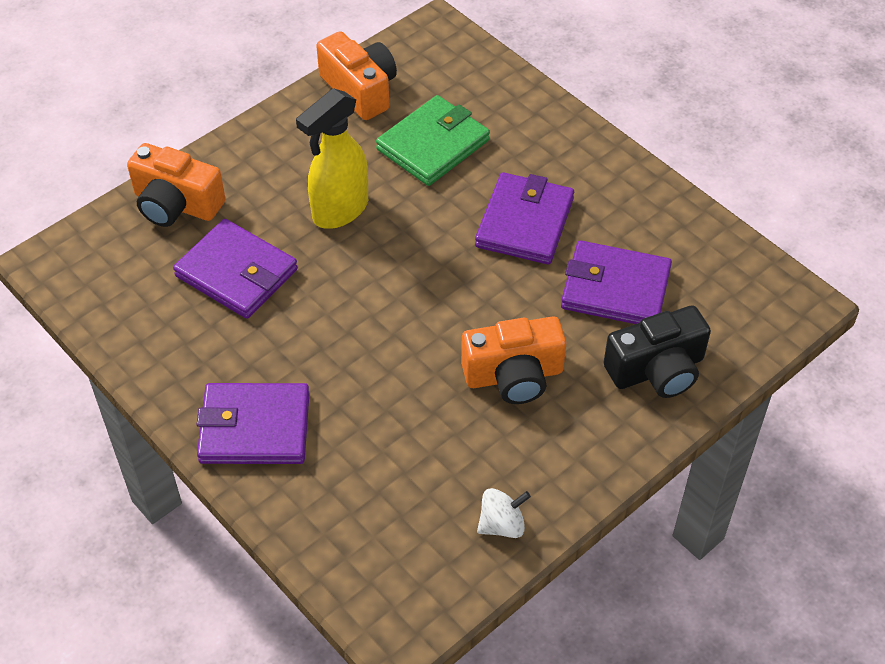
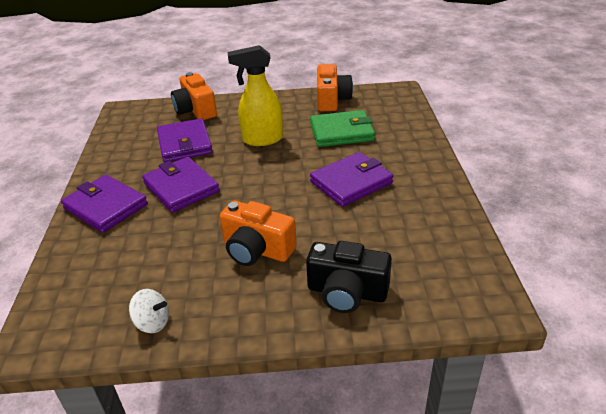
camera: 40 degrees right, 15 degrees down
purple wallet [561,240,672,324] -> purple wallet moved to [142,157,220,213]

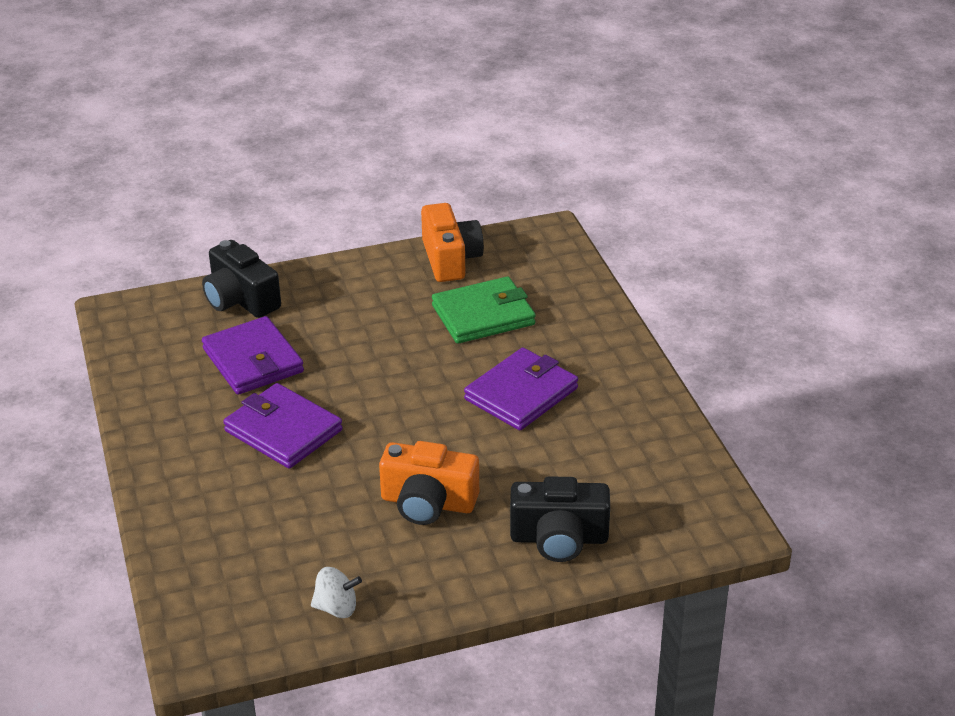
camera: 15 degrees left, 0 degrees up
purple wallet [61,175,148,233] -> none
orange camera [171,72,217,120] -> black camera [202,240,281,318]
yellow spray bottle [228,45,283,146] -> none

